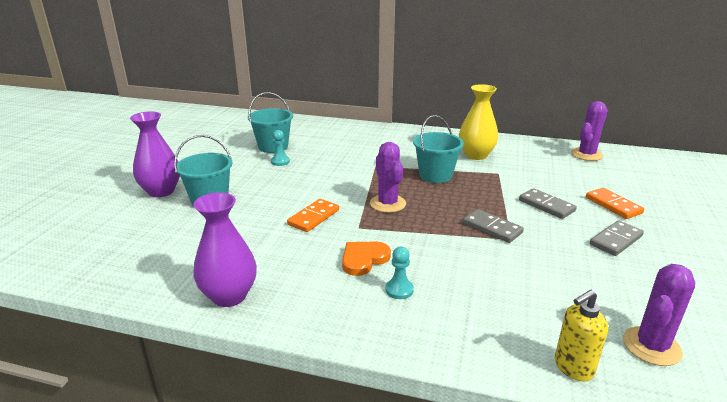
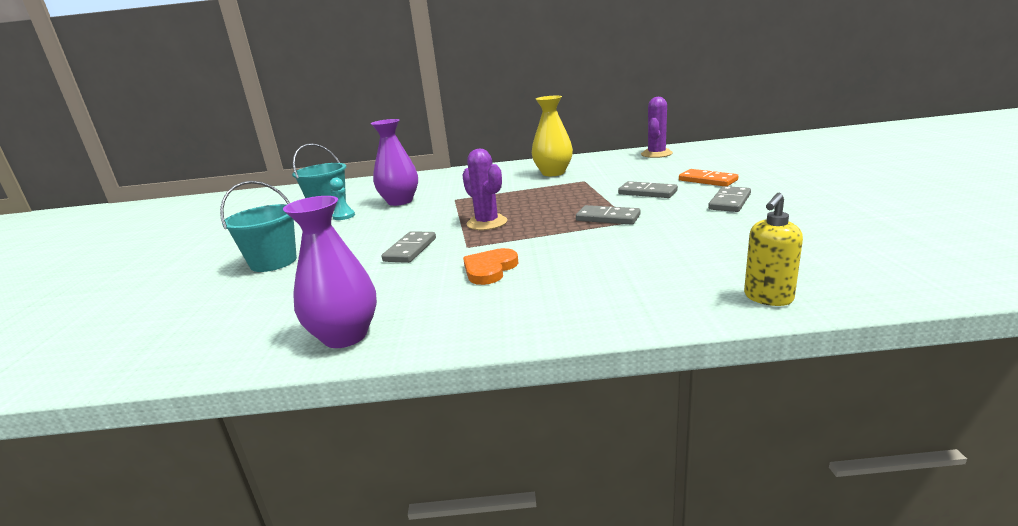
camera: 15 degrees left, 5 degrees down
purple vase [130,111,180,197] -> purple vase moved to [371,119,418,206]
orange domino [287,199,339,232] -> grey domino [381,231,436,263]
turquoise pawn [386,247,414,299] -> none
turquoise bucket [413,115,464,183] -> none
purple cactus [623,264,695,366] -> none

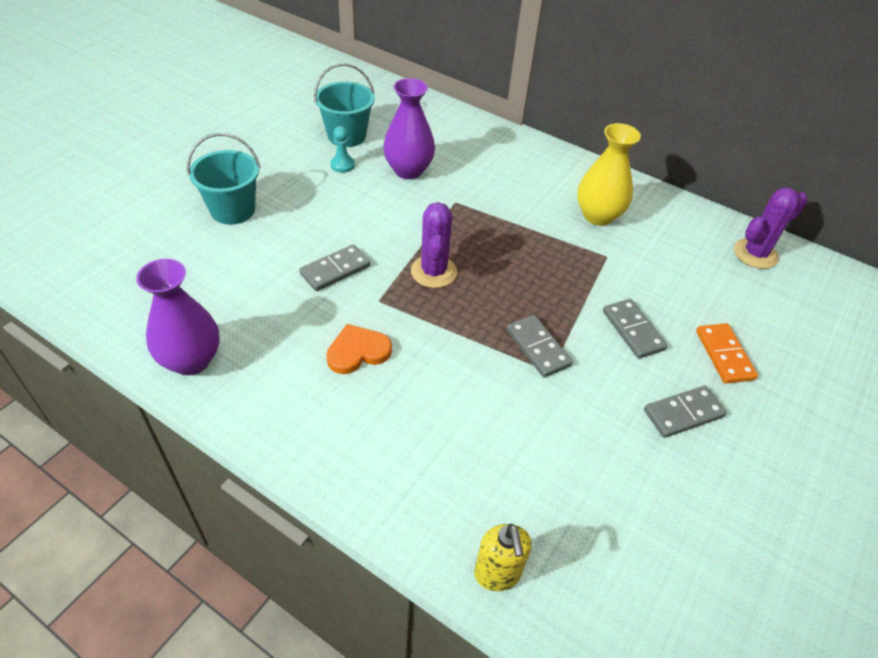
camera: 30 degrees right, 25 degrees up
yellow soap dispenser [744,193,803,306] -> yellow soap dispenser turned 90 degrees counterclockwise [474,524,532,591]

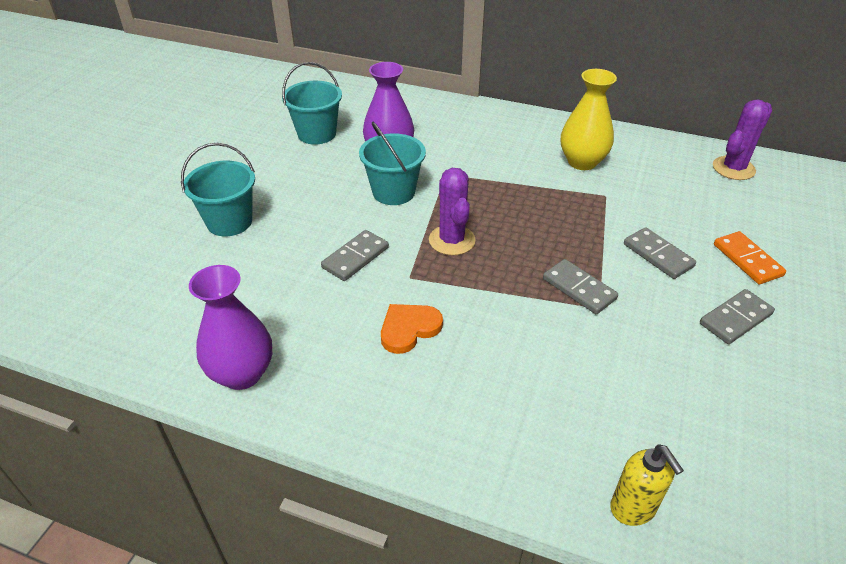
camera: 10 degrees left, 5 degrees down
turquoise pawn [330,126,355,173] -> none
none -> turquoise bucket [359,122,426,205]

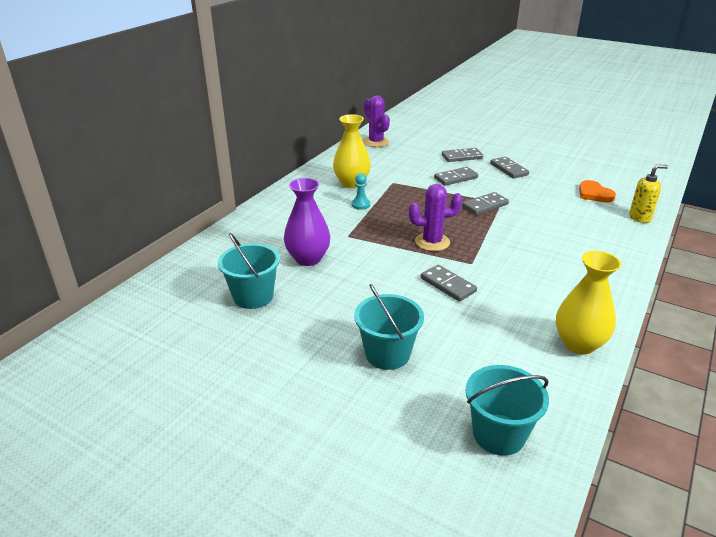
camera: 80 degrees left, 10 degrees down
purple vase [189,265,272,390] -> yellow vase [556,251,621,354]
turquoise bucket [359,122,426,205] -> turquoise bucket moved to [465,365,549,456]
orange heart [381,304,443,354] -> orange heart moved to [579,180,616,202]
orange domino [714,231,786,284] -> grey domino [442,148,483,162]
none -> turquoise pawn [352,173,370,210]

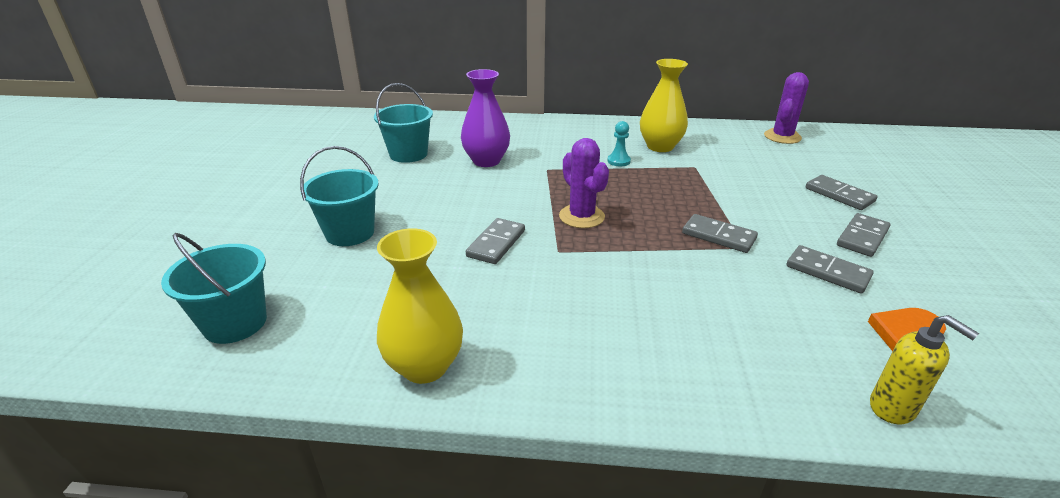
camera: 65 degrees right, 0 degrees up
grey domino [434,167,478,186] -> grey domino moved to [787,245,874,294]

